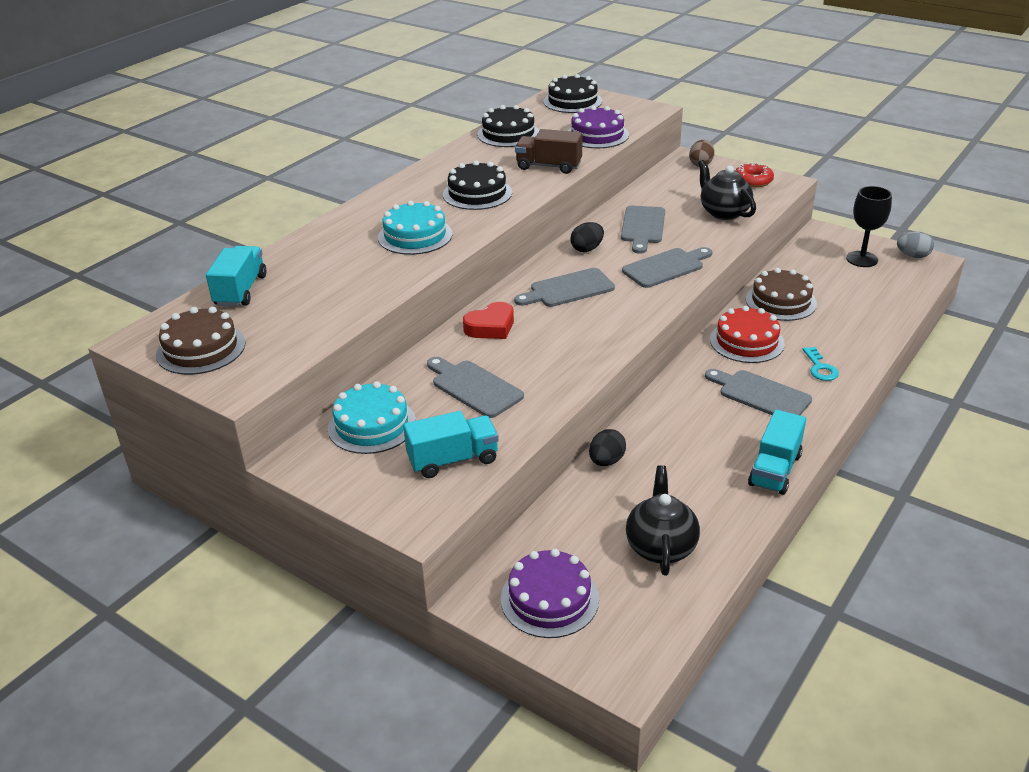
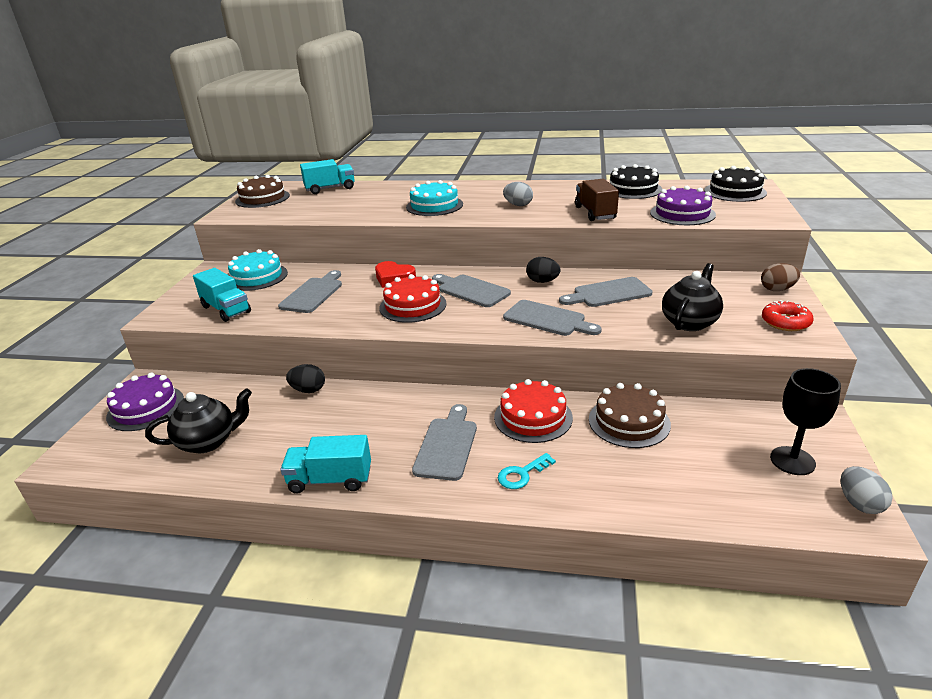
camera: 65 degrees right, 5 degrees down
black cake [443,160,512,210] -> grey egg [503,182,533,206]
none -> red cake [379,274,447,323]

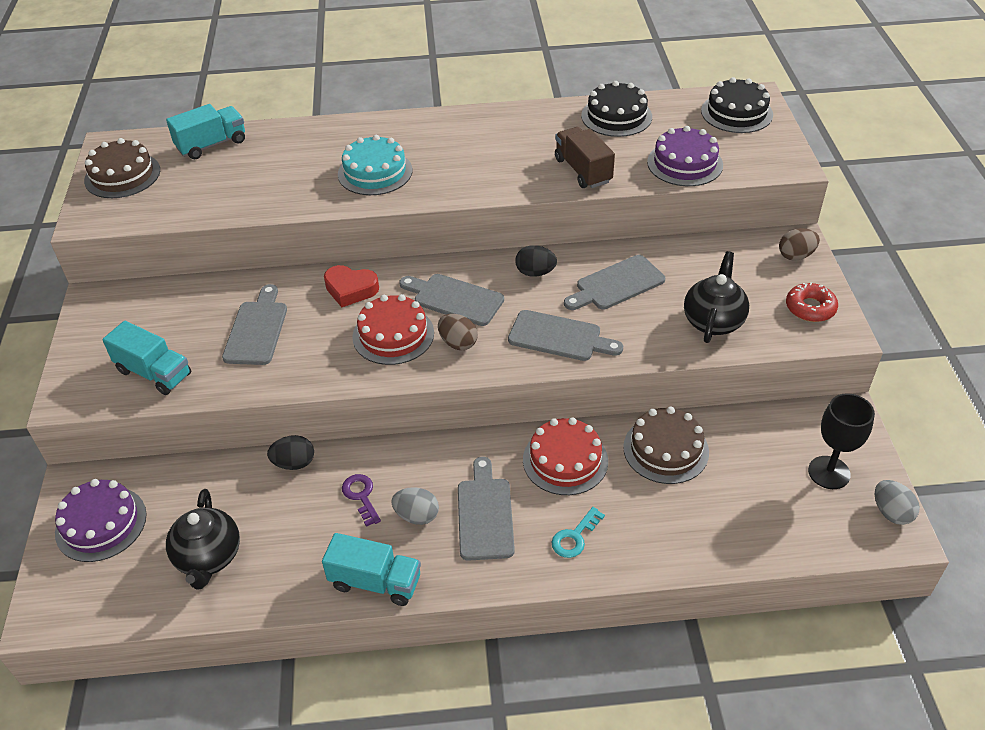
camera: 15 degrees left, 15 degrees up
black teapot [145,388,252,453] -> black teapot turned 120 degrees clockwise [166,489,240,590]
turquoise cake [228,249,288,291] -> none
turquoise truck [280,435,371,493] -> turquoise truck turned 150 degrees counterclockwise [322,533,421,606]
grey egg [503,182,533,206] -> grey egg moved to [391,487,439,525]
none -> purple key [342,474,381,527]
none -> brown egg [438,314,478,350]

